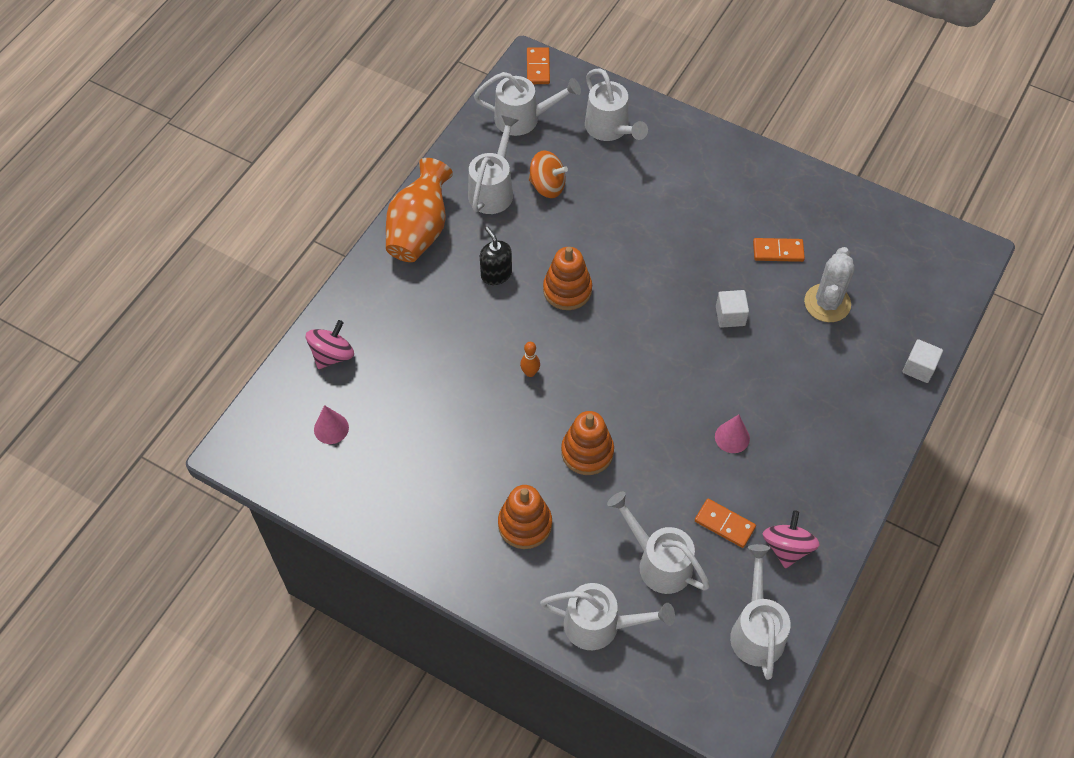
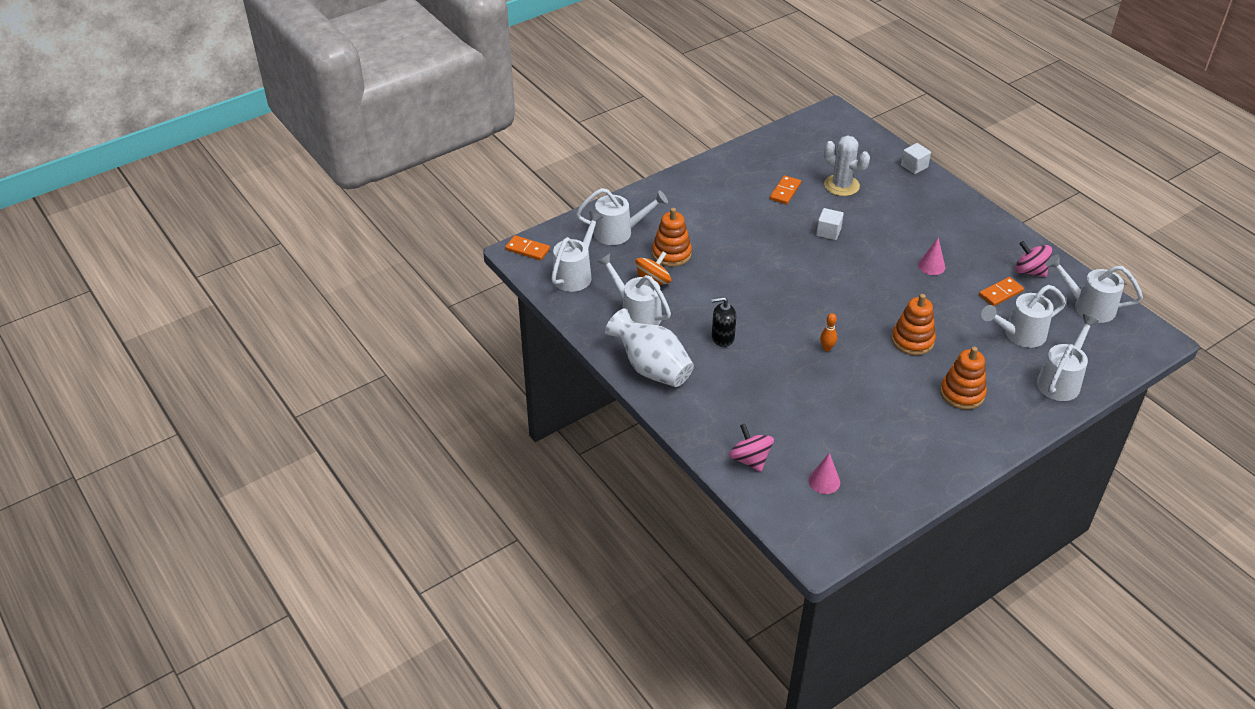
camera: 65 degrees left, 15 degrees down
orange vase [386,158,453,262] -> white vase [605,308,694,387]
orange stacking toy [543,247,592,310] -> orange stacking toy moved to [652,208,692,267]

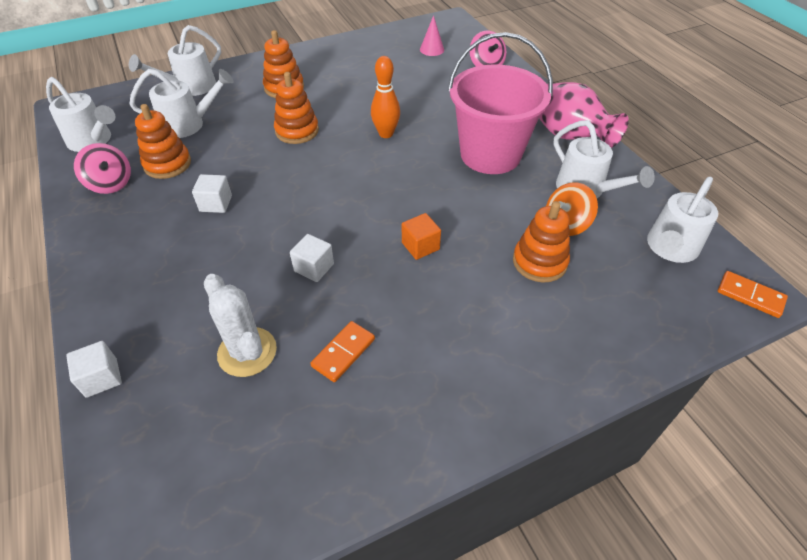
camera: 170 degrees left, 5 degrees up
white watering can [576,188,668,245] -> none
white vase [605,308,694,387] -> pink vase [539,82,629,148]
black soap dispenser [711,297,736,347] -> pink bucket [448,32,553,174]
orange bowling pin [820,313,837,351] -> orange bowling pin [371,56,400,138], size x1.70
pink cone [918,238,945,275] -> white cube [192,174,232,213]
orange domino [979,277,1024,306] -> orange stacking toy [135,104,191,179]
none -> orange cube [402,213,441,260]

